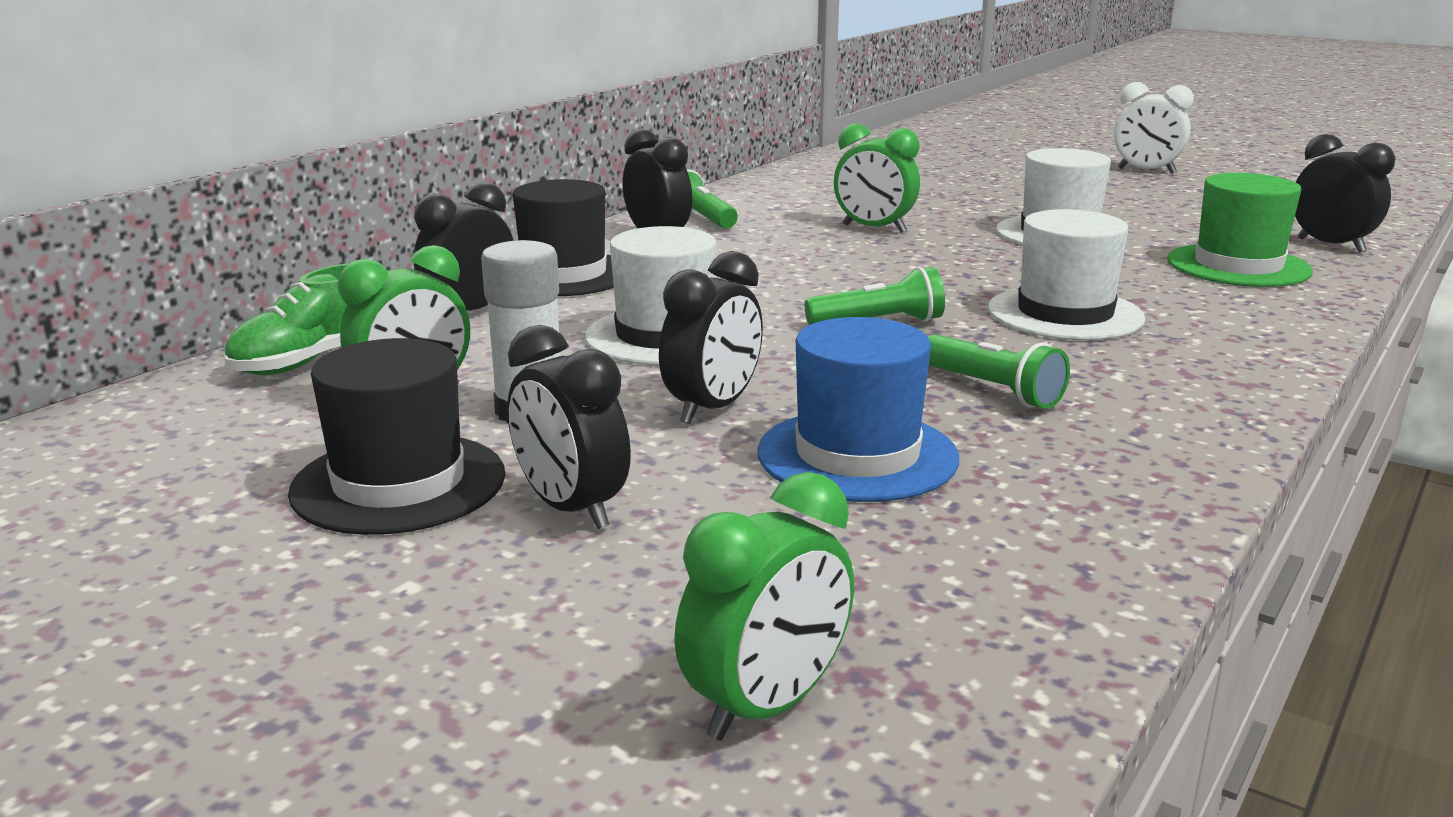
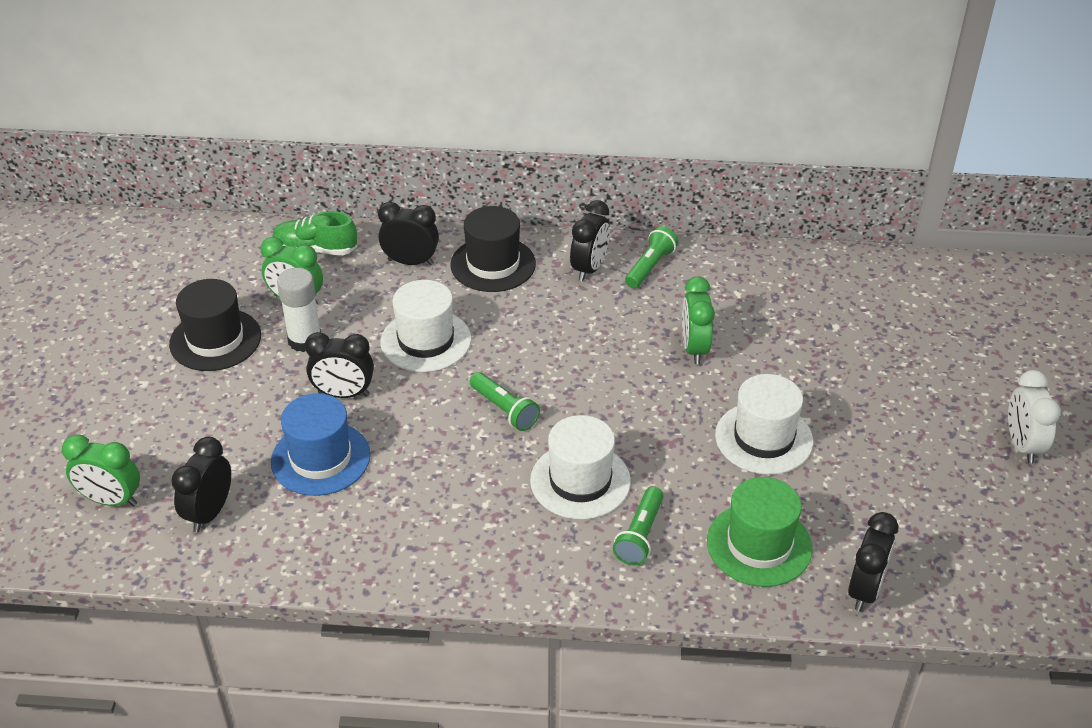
camera: 60 degrees right, 20 degrees up
black clock [507,325,631,529] -> black clock moved to [171,437,231,532]
green flashlight [928,334,1070,409] -> green flashlight moved to [613,487,664,565]

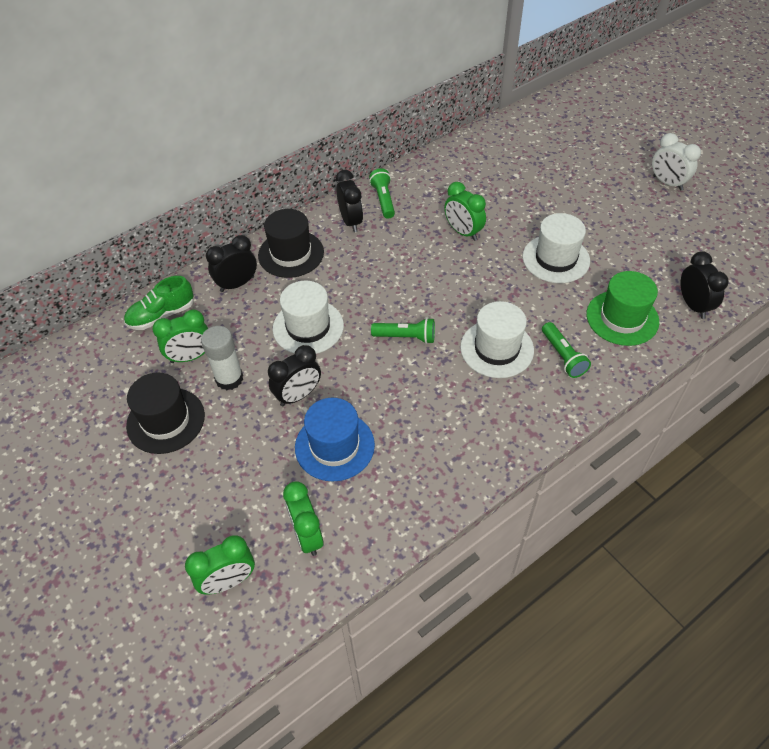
camera: 40 degrees left, 10 degrees up
black clock [171,437,231,532] -> green clock [283,482,323,556]

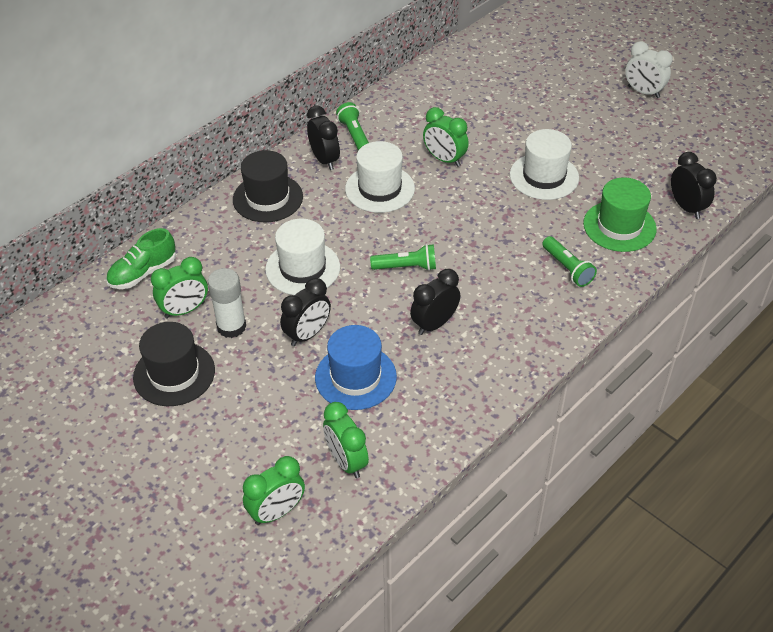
camera: 10 degrees left, 5 degrees down
black clock [206,235,257,292] -> black clock moved to [410,269,460,335]
white hat [460,301,534,378] -> white hat moved to [345,141,415,213]

